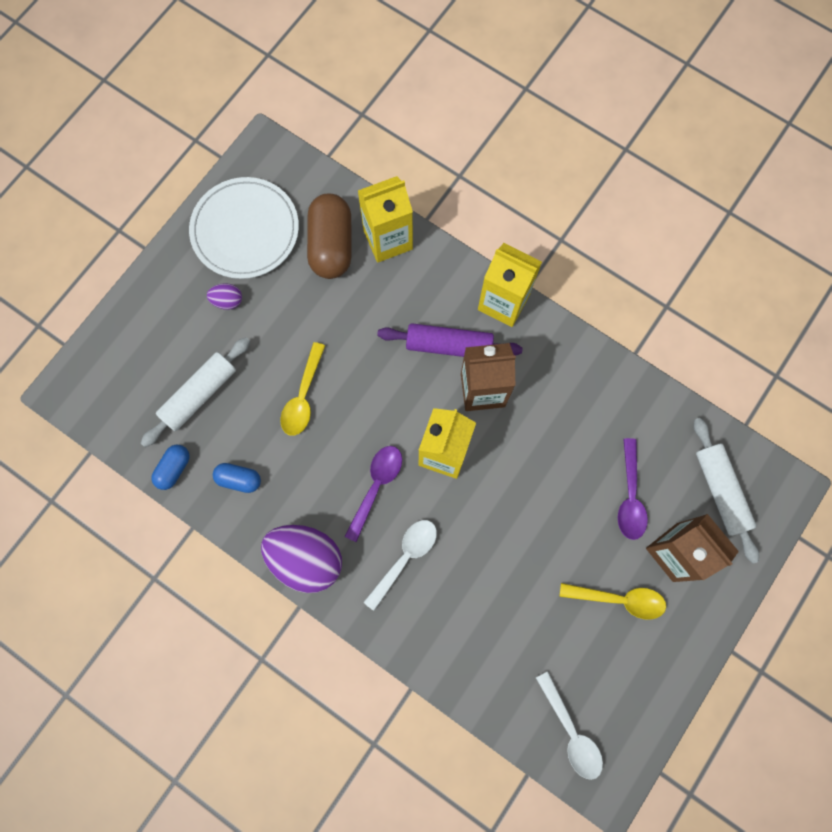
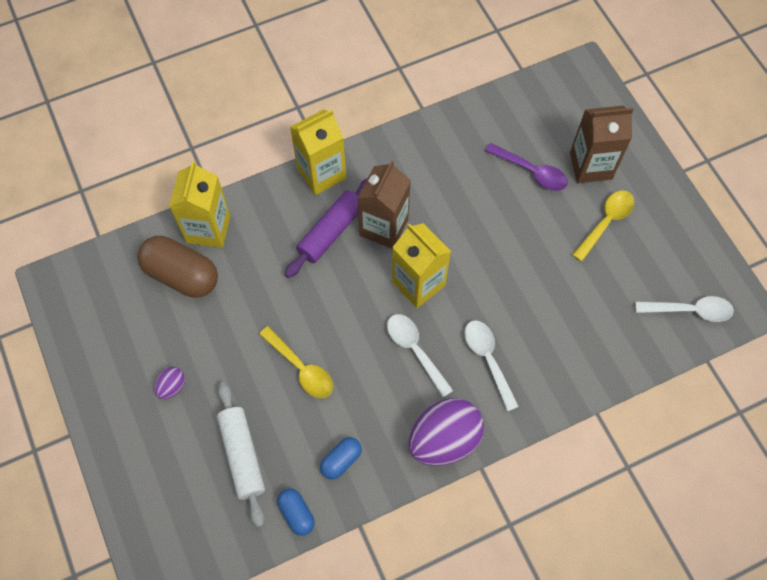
camera: 60 degrees left, 10 degrees down
white plate [189,177,299,279] -> none
purple spoon [344,446,402,542] -> white spoon [387,314,454,397]
white rolling pin [694,418,759,564] -> none

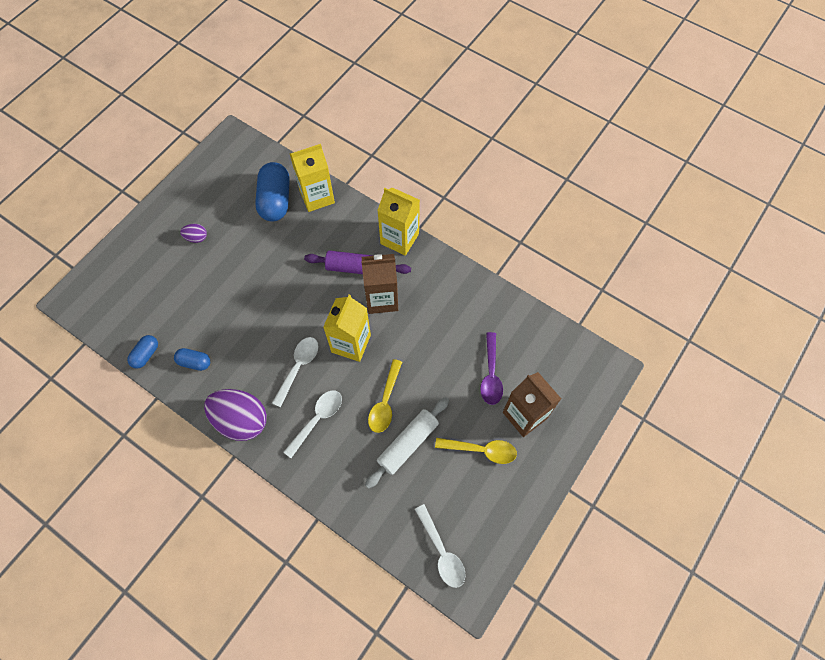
camera: 60 degrees right, 0 degrees up
brown capsule [137,236,218,297] -> blue capsule [255,162,290,221]
white rolling pin [217,382,265,528] -> white rolling pin moved to [365,397,449,489]
yellow spoon [259,326,333,398] -> yellow spoon moved to [368,359,402,433]

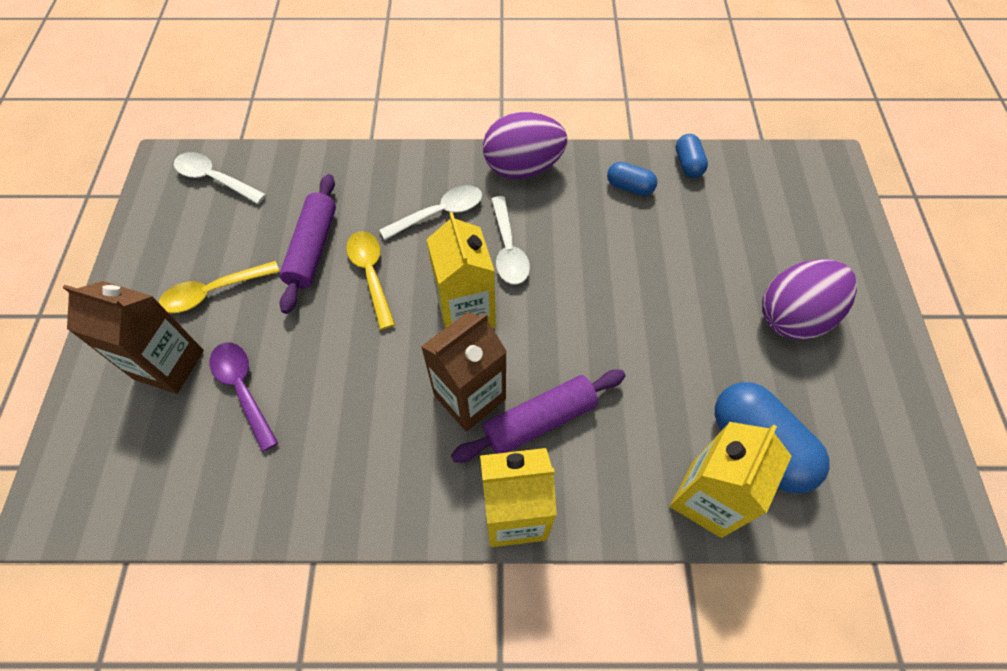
camera: 145 degrees right, 5 degrees down
blue capsule [174,348,210,371] -> blue capsule turned 45 degrees clockwise [607,162,657,196]
purple egg [180,224,207,243] -> purple egg [762,259,857,340], size x2.21
white spoon [283,390,342,458] -> white spoon turned 120 degrees counterclockwise [380,185,482,240]
white rolling pin [365,397,449,489] -> purple rolling pin [279,174,336,314]

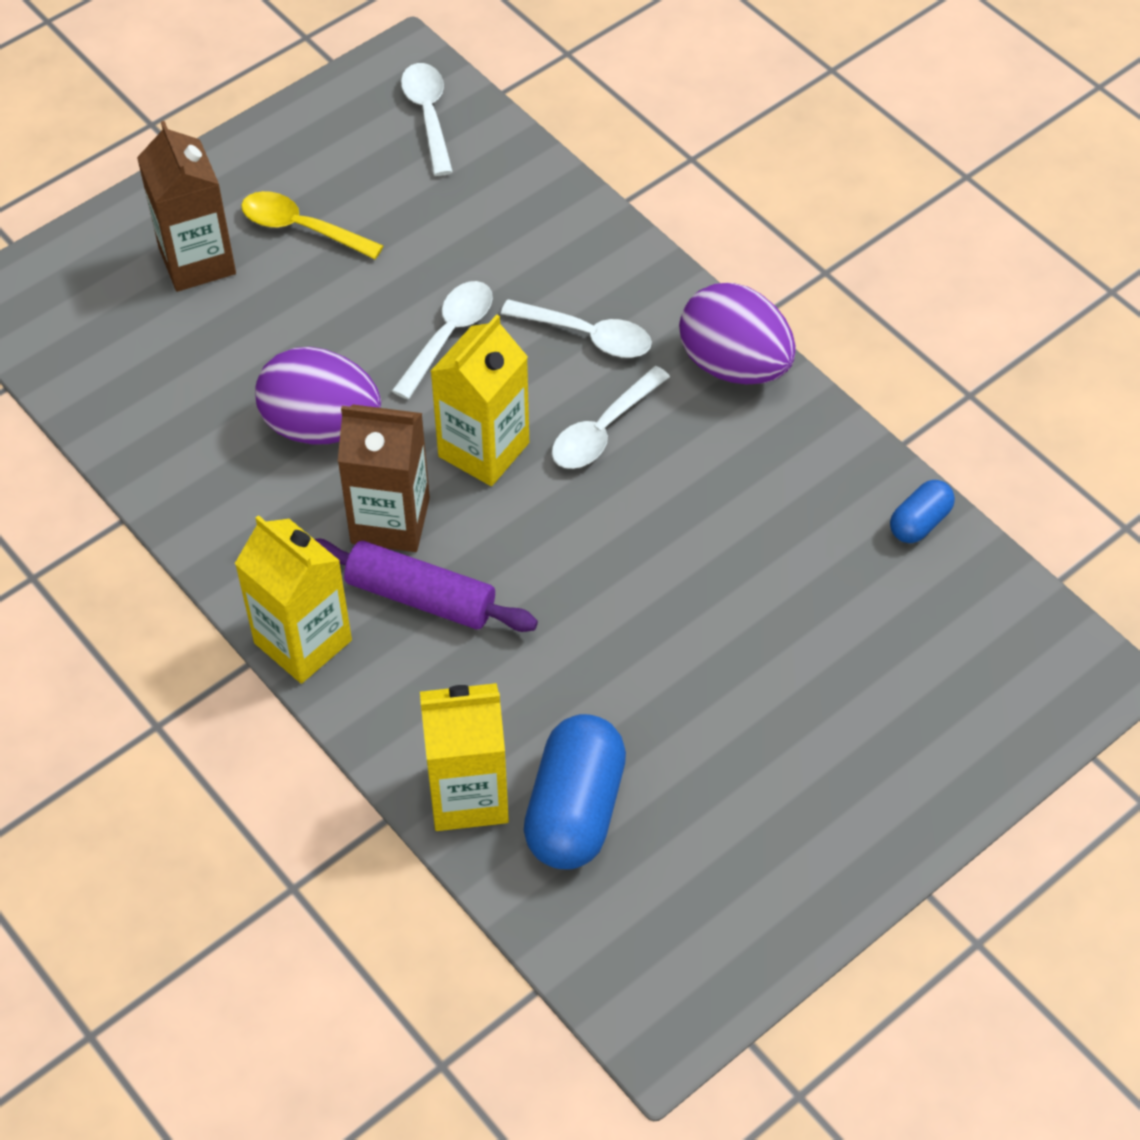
camera: 50 degrees right, 5 degrees down
purple spoon [210,342,278,452] -> none
purple rolling pin [279,174,336,314] -> none
yellow spoon [346,231,395,330] -> white spoon [392,281,493,399]
blue capsule [607,162,657,196] -> none
purple egg [762,259,857,340] -> purple egg moved to [255,347,381,445]

